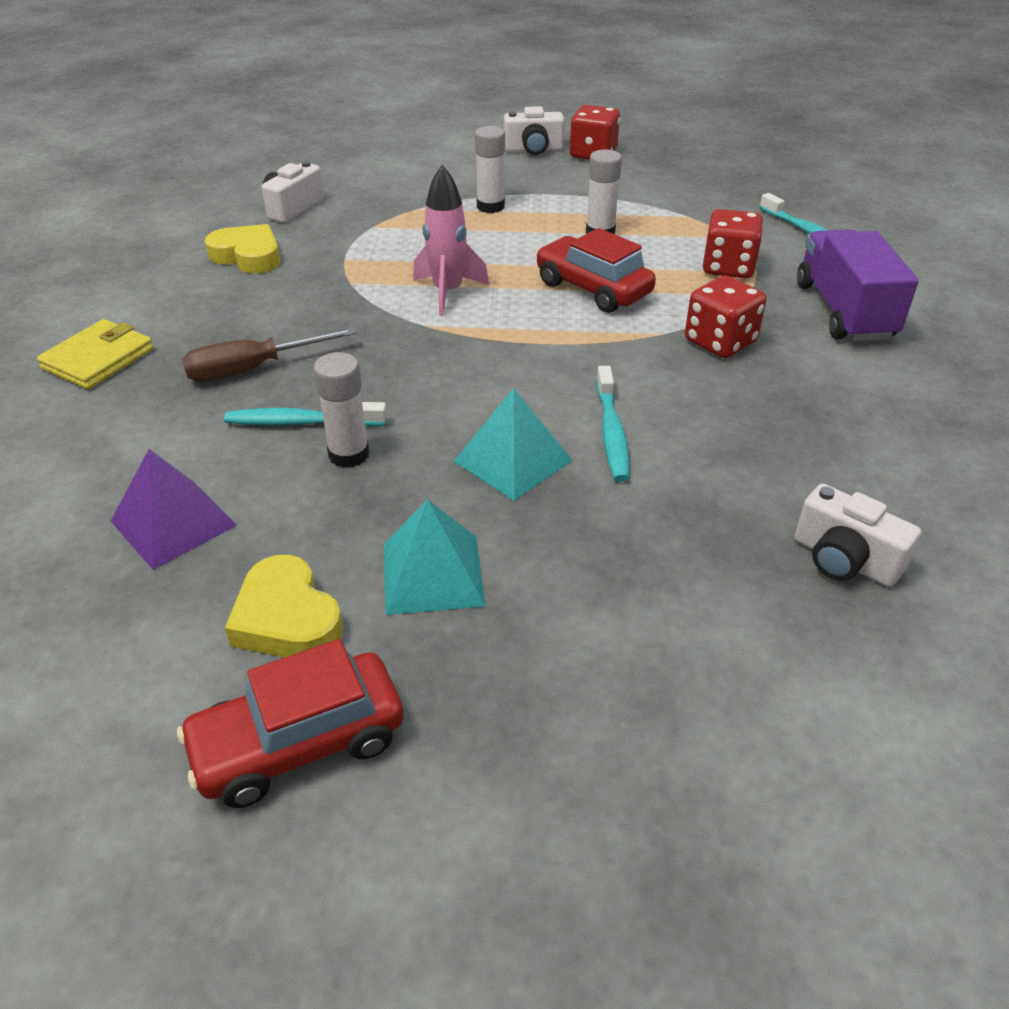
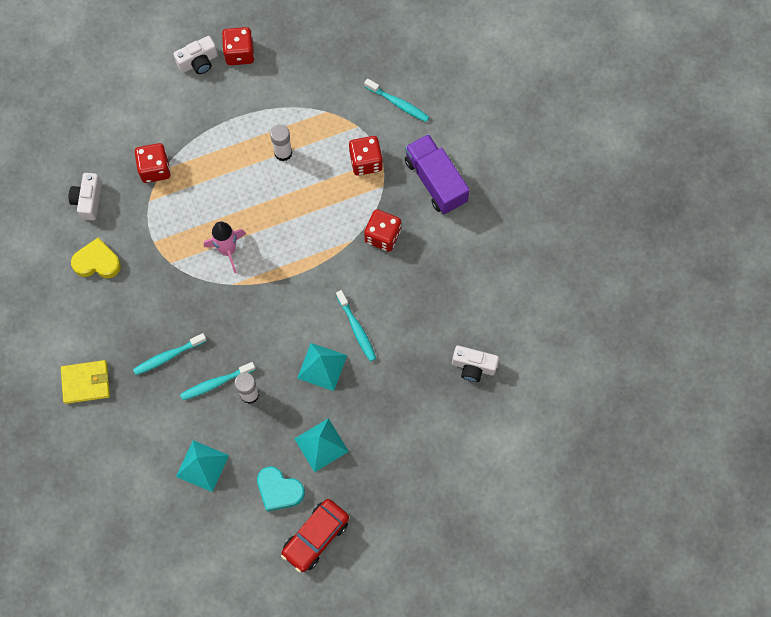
camera: 25 degrees left, 30 degrees up
yellow wallet [37,319,154,389] -> yellow wallet turned 75 degrees clockwise [61,360,110,404]
purple pyramid [111,449,237,570] -> turquoise pyramid [176,440,229,492]
brown screwdriver [182,327,357,382] -> turquoise toothbrush [133,333,207,375]
yellow heart [225,555,343,657] -> turquoise heart [257,466,305,512]
white glue stick [475,126,505,213] -> none
red car [536,228,656,313] -> none
none -> red dice [135,143,171,183]

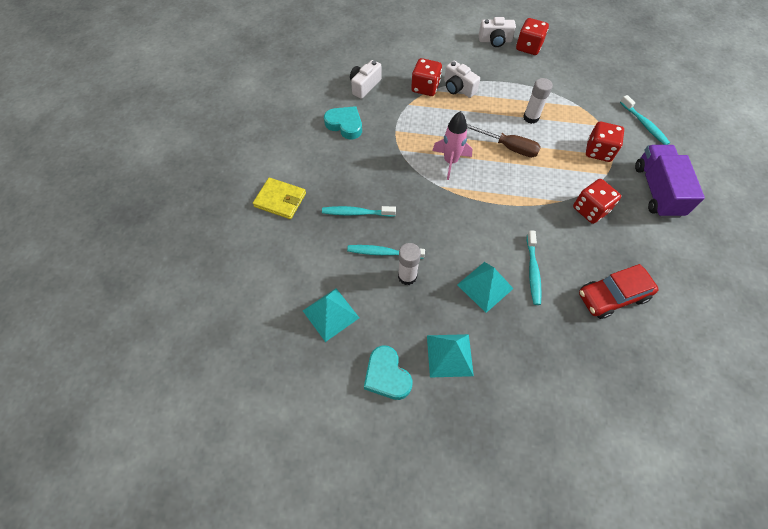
camera: 30 degrees right, 10 degrees down
yellow heart [71,237,121,278] -> turquoise heart [324,106,362,139]
red car [281,499,349,573] -> red car moved to [579,264,659,319]
white camera [452,346,499,382] -> white camera moved to [444,61,480,98]
none -> brown screwdriver [467,124,541,157]

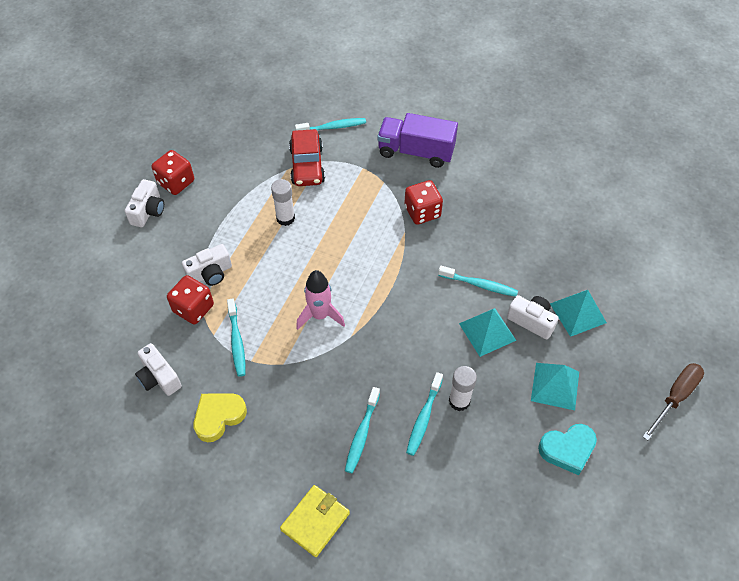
camera: 75 degrees left, 5 degrees down
turquoise pyramid [303,288,359,342] -> turquoise pyramid moved to [550,290,607,337]
turquoise heart [324,106,362,139] -> yellow heart [194,393,247,442]
brown screwdriver [467,124,541,157] -> brown screwdriver moved to [642,363,704,441]
red car [579,264,659,319] -> red car moved to [289,129,325,186]
red dice [586,122,624,162] -> none
none -> turquoise toothbrush [227,298,246,377]
none -> white camera [507,295,559,340]

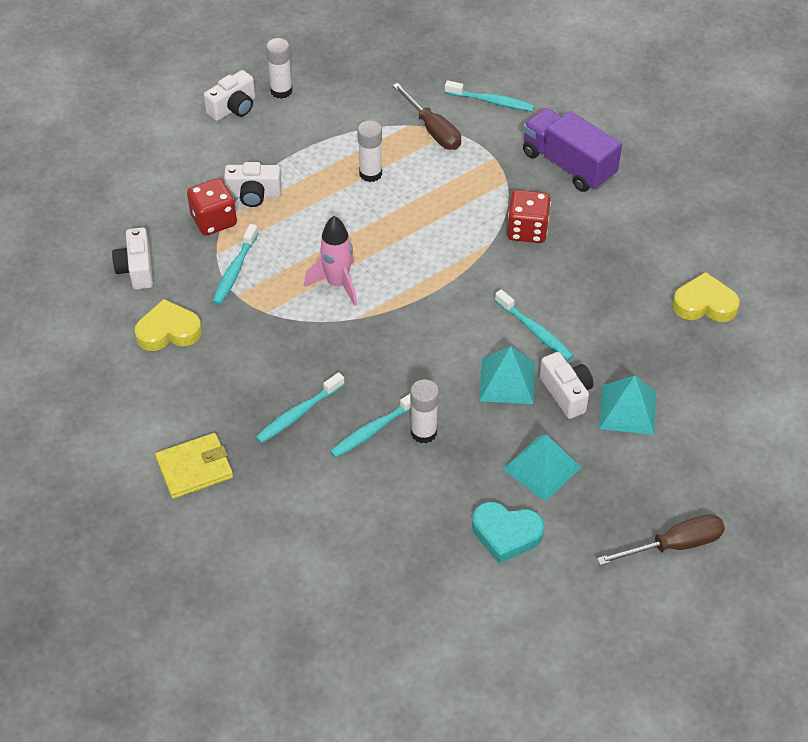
camera: 30 degrees right, 5 degrees down
red dice [151,150,194,195] -> white glue stick [266,38,293,99]
red car [289,129,325,186] -> brown screwdriver [393,83,461,150]
none -> yellow heart [672,272,740,322]

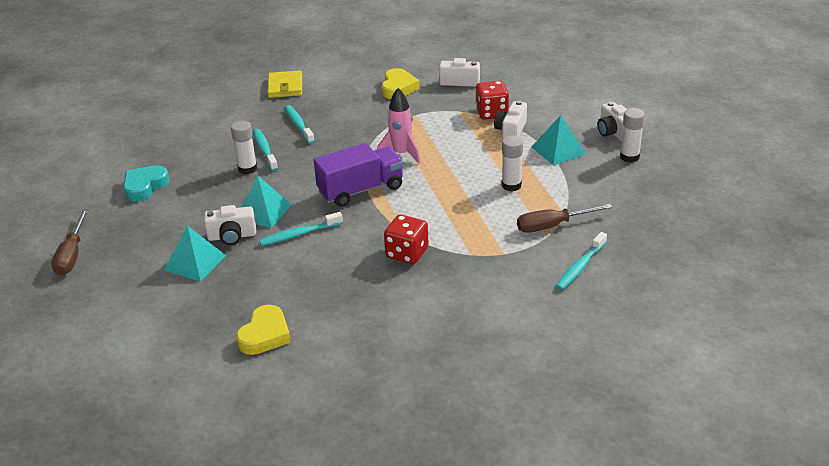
camera: 110 degrees right, 15 degrees down
turquoise toothbrush [213,224,259,305] -> none
turquoise pyramid [503,434,581,502] -> turquoise pyramid moved to [532,115,586,166]
purple truck [523,108,622,192] -> purple truck moved to [314,143,404,207]

